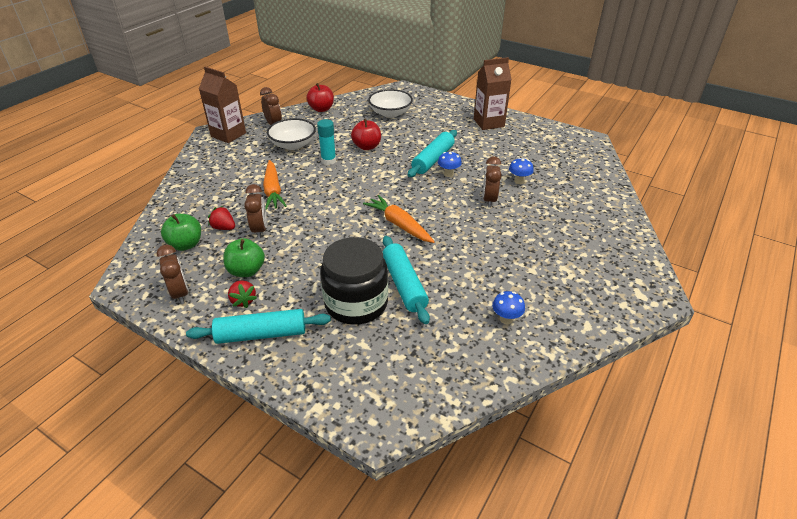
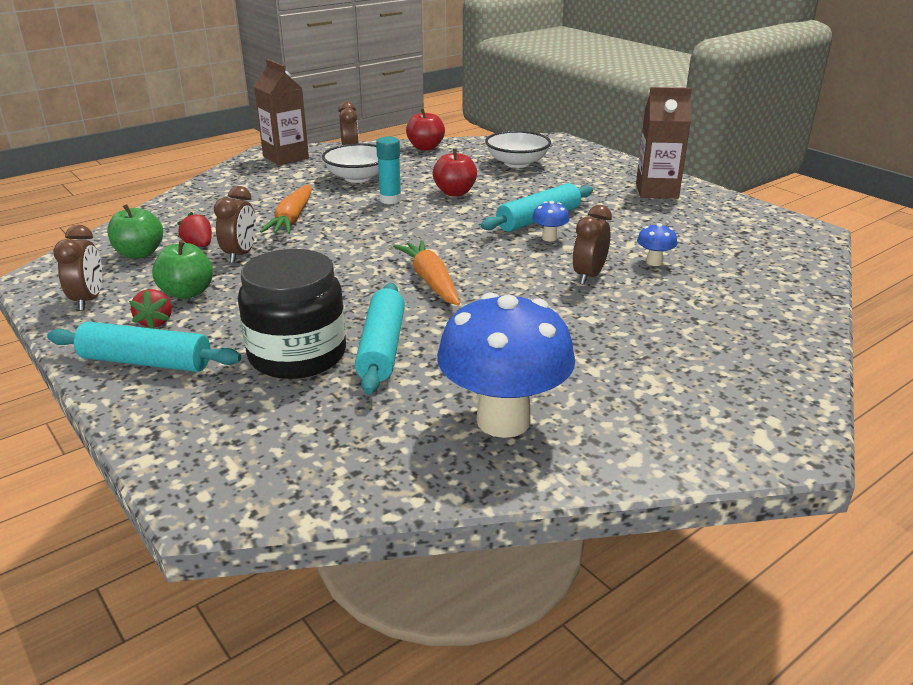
camera: 20 degrees right, 10 degrees down
blue mushroom [492,291,525,324] -> blue mushroom [437,293,575,438], size x2.45

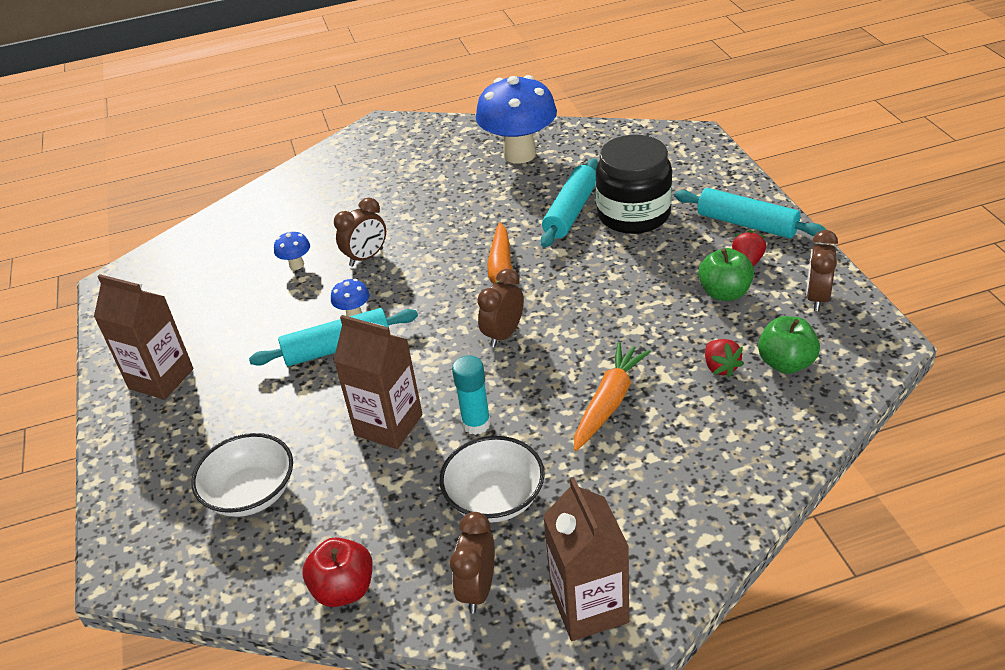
camera: 155 degrees left, 10 degrees up
brown clock [214,186,256,263] -> brown clock moved to [477,269,524,348]
red apple [433,149,477,196] -> brown carton [334,315,423,449]

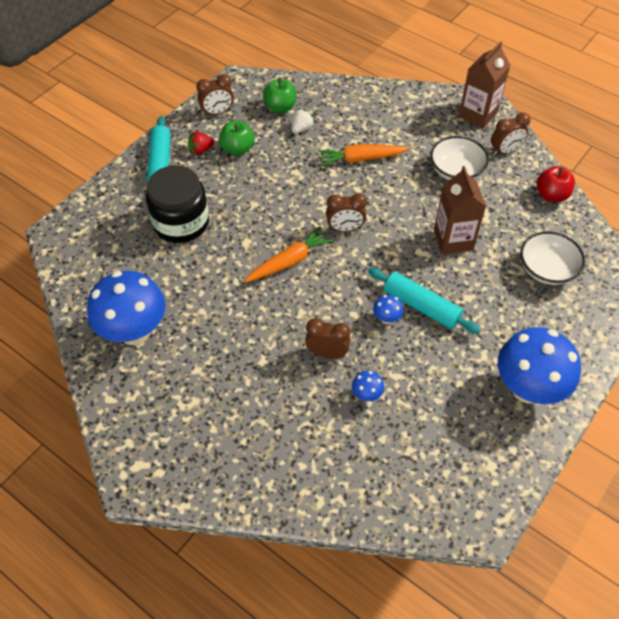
camera: 130 degrees left, 15 degrees up
brown carton [94,274,193,400] -> blue mushroom [498,327,581,404]
turquoise glue stick [452,356,491,435] -> none
turquoise rolling pin [541,159,598,247] -> none
red strawberry [705,339,744,378] -> white strawberry [292,109,315,134]

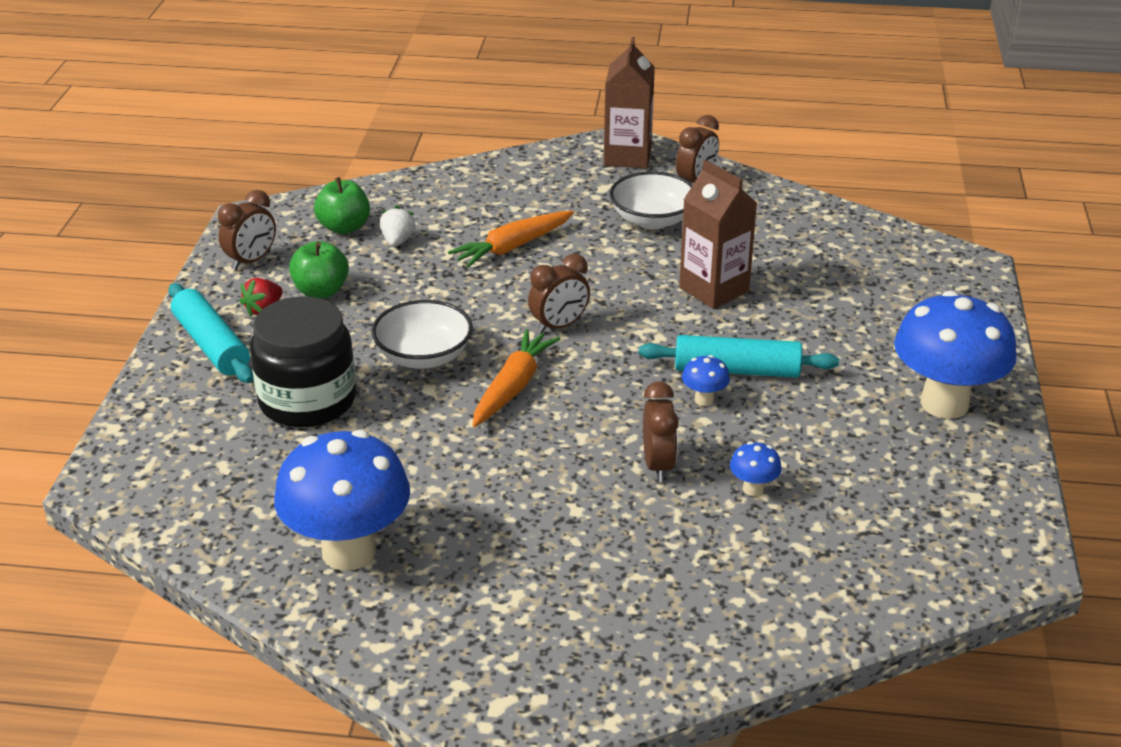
camera: 30 degrees left, 20 degrees down
brown clock [305,318,351,358] -> brown clock turned 105 degrees clockwise [643,381,679,482]
white bowl [520,231,585,285] -> white bowl moved to [372,300,473,369]
red apple [537,166,575,202] -> none

